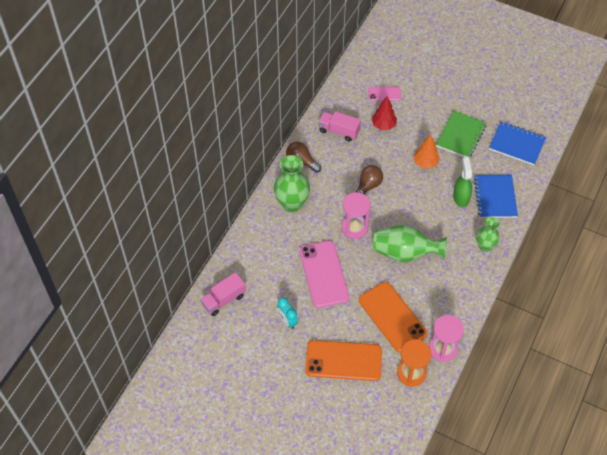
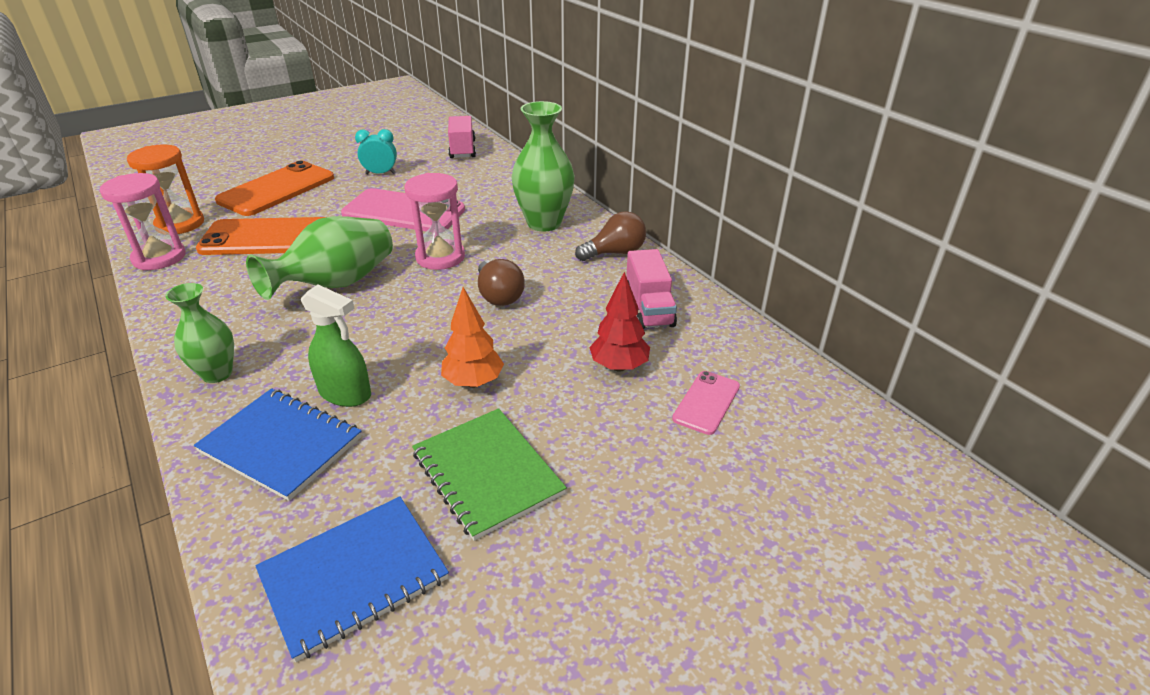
camera: 120 degrees right, 20 degrees down
pink truck [318,111,361,142] -> pink truck turned 120 degrees clockwise [626,249,677,329]

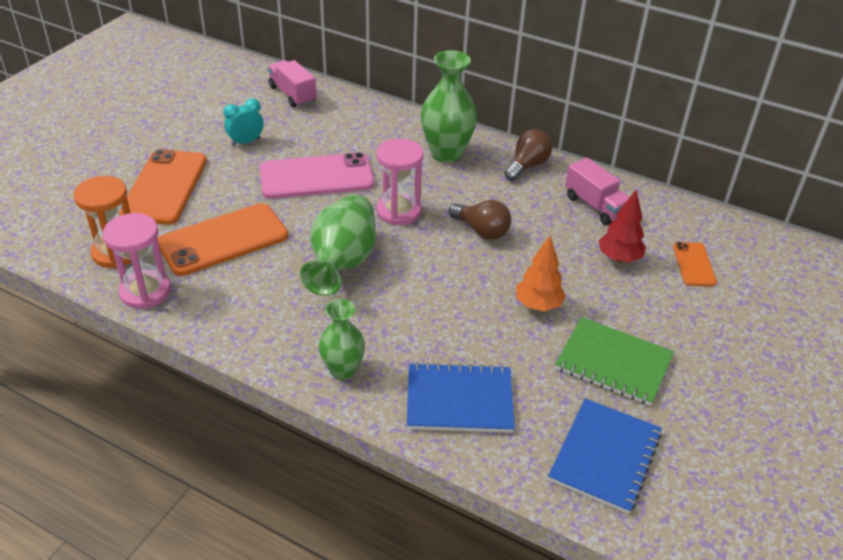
camera: 30 degrees left, 5 degrees up
green spray bottle [301,284,371,407] -> none
pink phone [672,371,740,435] -> orange phone [673,242,717,286]

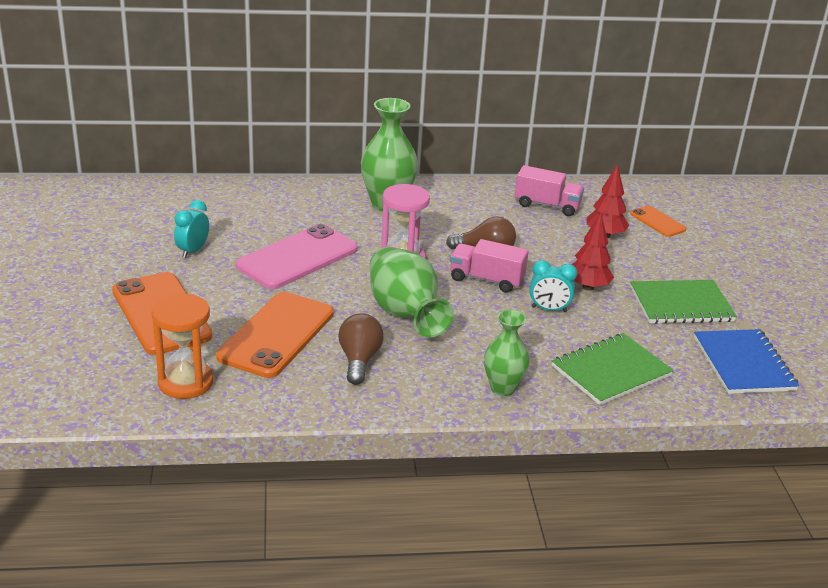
camera: 35 degrees left, 10 degrees down
pink hourglass [103,213,171,309] -> none
pink truck [268,60,317,107] -> pink truck moved to [450,239,529,293]
blue notebook [407,362,515,433] -> green notebook [552,333,674,405]
brown light bulb [504,129,552,181] -> brown light bulb moved to [338,313,384,385]
orange tree [516,236,566,311] -> red tree [572,212,614,291]
none -> turquoise clock [530,260,577,312]

